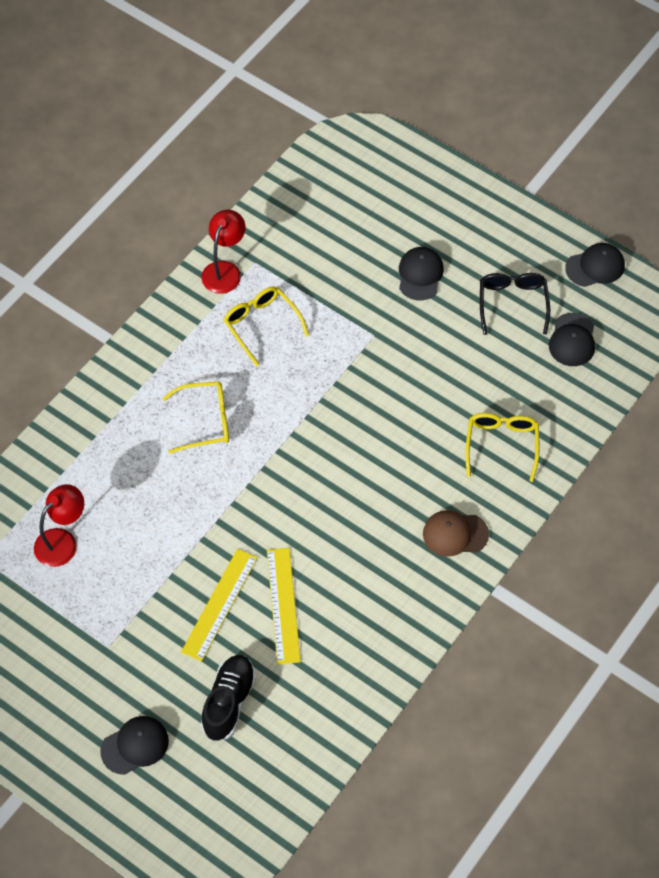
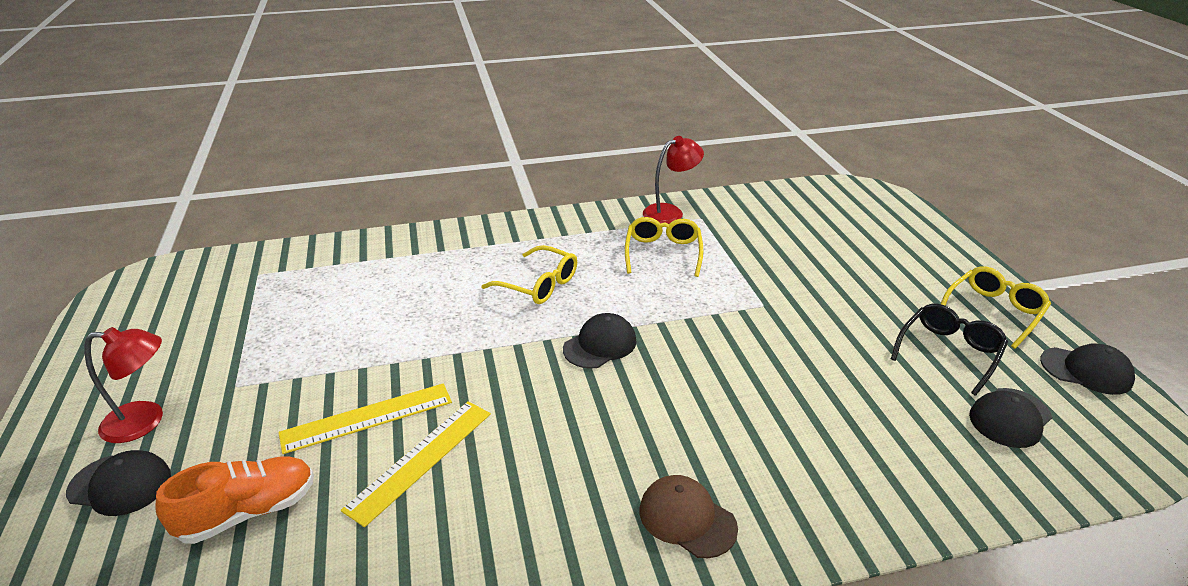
camera: 40 degrees right, 25 degrees down
red lamp [34,484,84,567] -> red lamp moved to [85,327,163,443]
black shoe [201,655,256,741] -> orange shoe [156,456,314,544]
black cap [399,247,444,300] -> black cap moved to [563,313,637,369]
yellow glasses [465,413,540,482] -> yellow glasses moved to [941,266,1051,349]

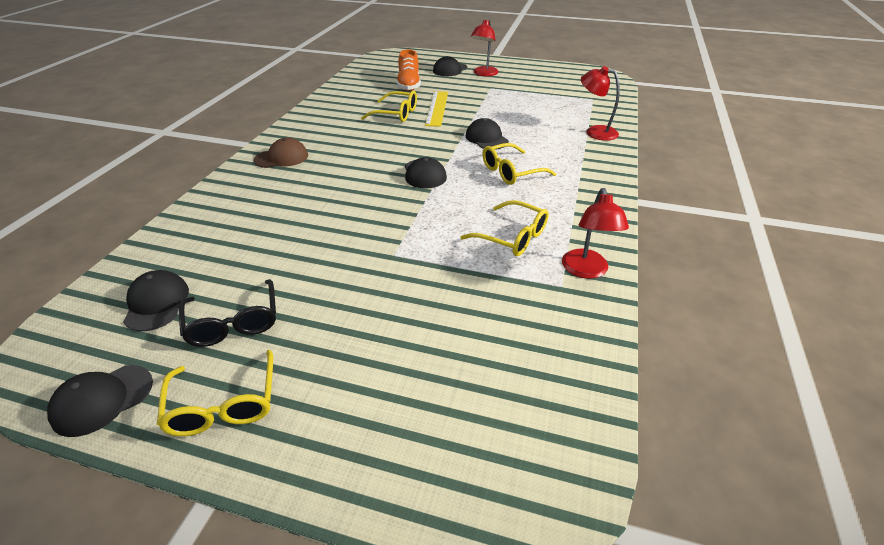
camera: 120 degrees right, 5 degrees up
yellow ruler [341,401,491,527] -> yellow glasses [361,91,417,122]
none -> black cap [466,118,509,150]
none -> red lamp [581,66,620,141]

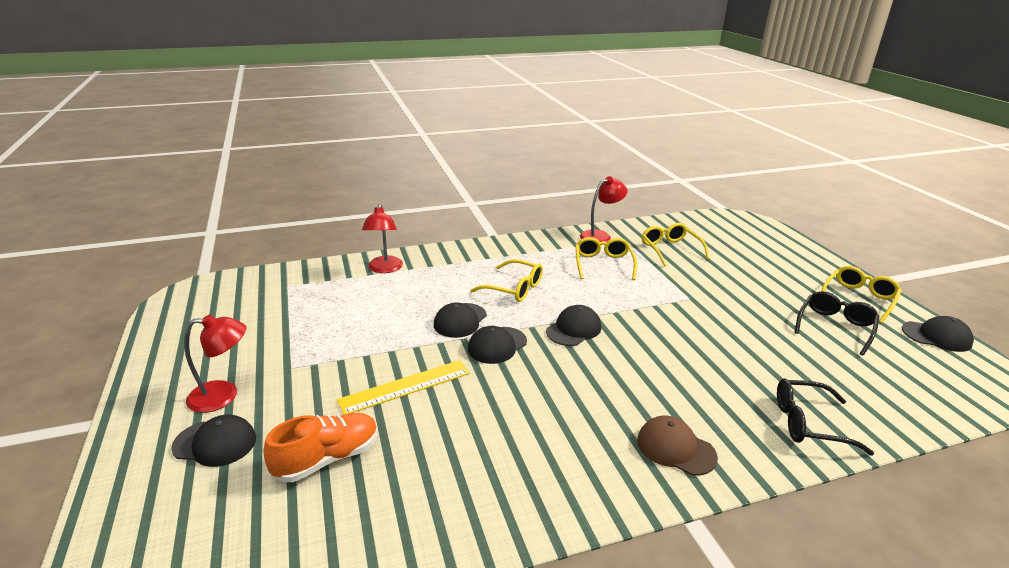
camera: 125 degrees left, 10 degrees down
black cap [123,270,189,331] -> black cap moved to [468,326,527,364]
yellow glasses [361,91,417,122] -> yellow glasses moved to [642,223,710,267]
none -> black glasses [777,379,874,456]

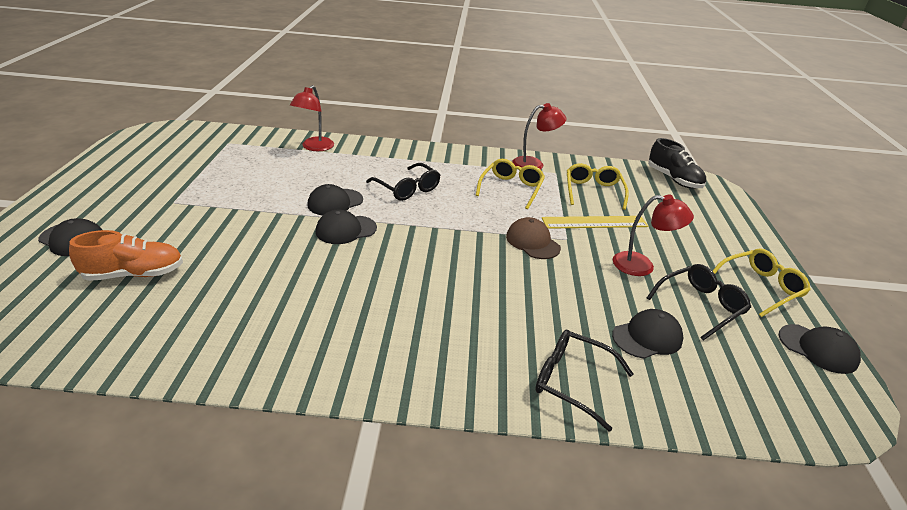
camera: 20 degrees right, 5 degrees up
red lamp [184,315,247,413] -> red lamp moved to [613,195,694,276]
yellow ruler [337,360,470,415] -> yellow ruler moved to [542,216,648,229]
yellow glasses [470,259,543,302] -> black glasses [366,163,440,201]
black cap [546,305,601,346] -> black cap moved to [612,309,683,359]
brown cap [637,416,718,476] -> brown cap moved to [506,217,561,259]
none -> black shoe [648,138,706,189]

